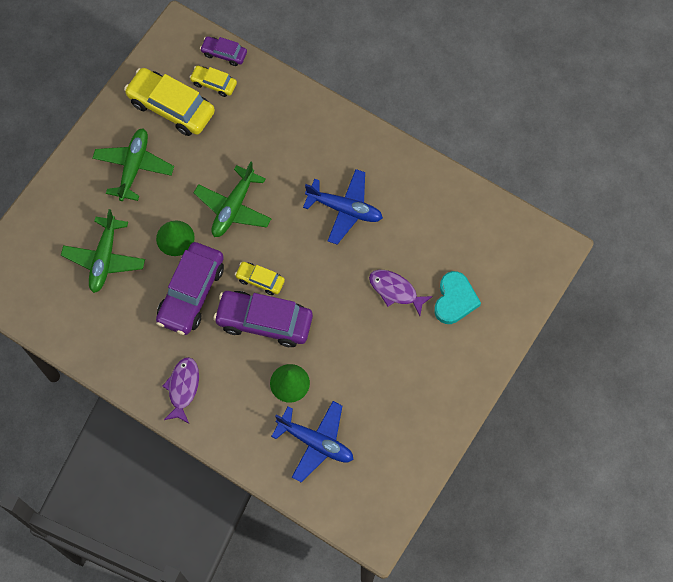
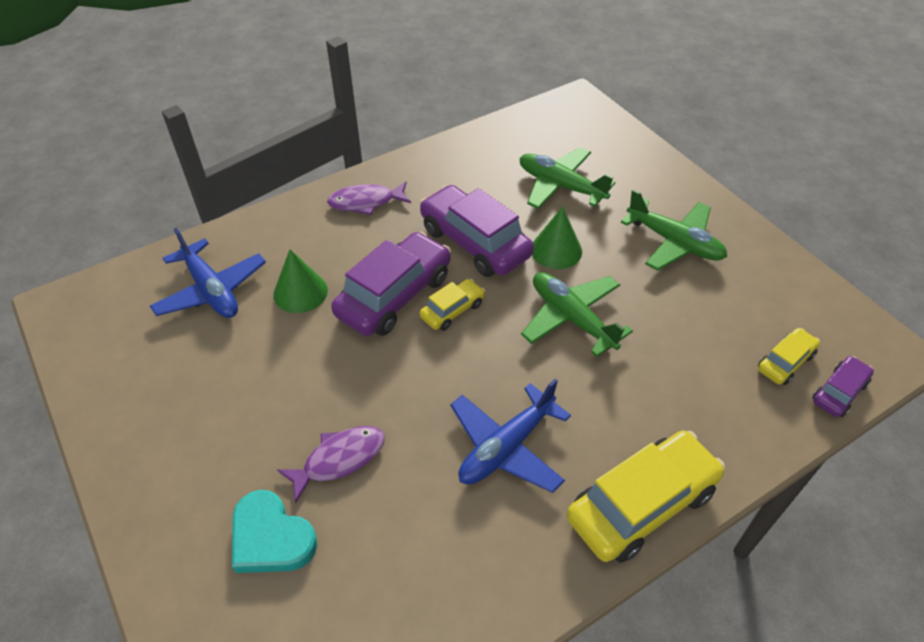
camera: 115 degrees right, 20 degrees down
yellow car [124,68,215,136] -> yellow car moved to [567,430,725,563]
purple fish [162,357,199,424] -> purple fish turned 135 degrees clockwise [327,182,411,215]
blue plane [271,401,353,482] -> blue plane turned 90 degrees counterclockwise [150,228,266,318]

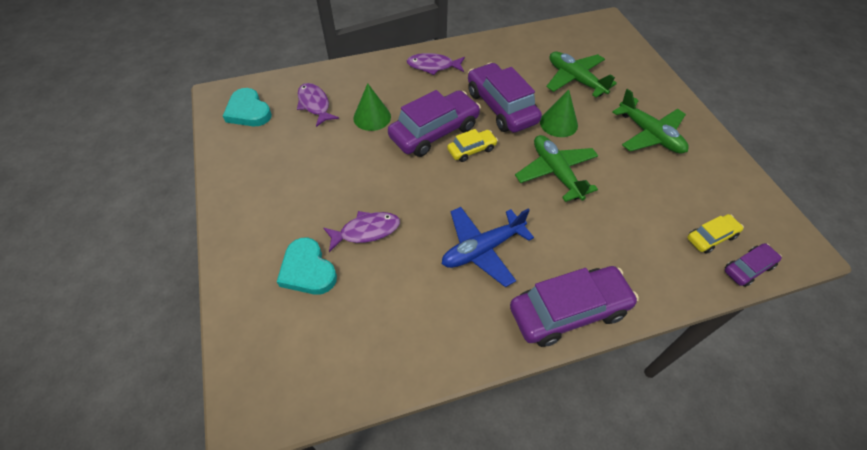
camera: 15 degrees right, 5 degrees up
blue plane [150,228,266,318] -> purple fish [297,83,339,127]
yellow car [567,430,725,563] -> purple car [510,266,639,347]
none -> turquoise heart [223,88,272,126]

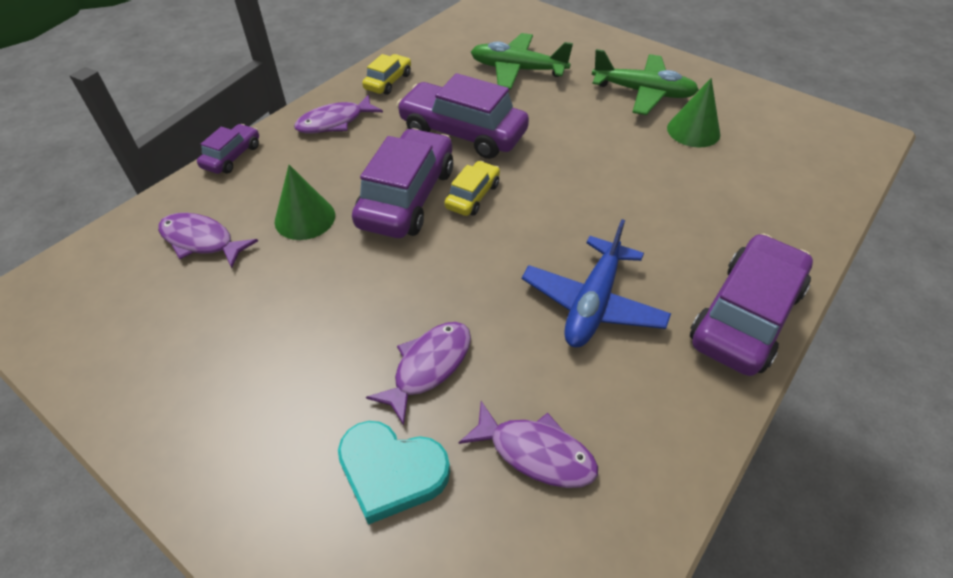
camera: 35 degrees left, 5 degrees down
turquoise heart [223,88,272,126] -> none
green plane [515,135,599,202] -> none
green cone [540,90,578,137] -> green cone moved to [667,78,721,147]
yellow car [687,214,744,254] -> yellow car moved to [362,54,411,95]
purple car [725,243,782,287] -> purple car moved to [197,124,259,174]
none -> purple fish [459,401,598,488]

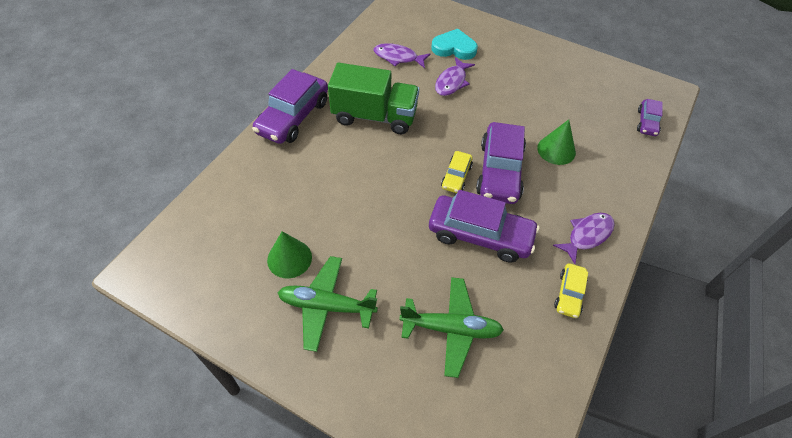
camera: 170 degrees right, 5 degrees up
purple fish [158,213,258,268] -> none
purple car [197,124,259,174] -> purple car moved to [637,99,663,136]
blue plane [522,219,671,347] -> green truck [328,63,419,134]

